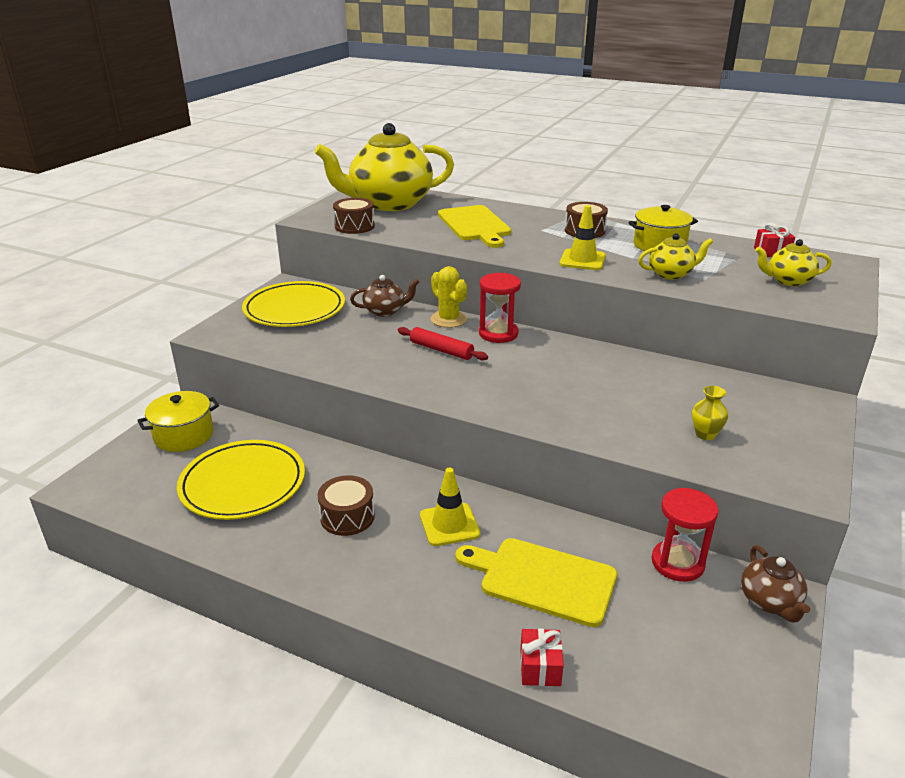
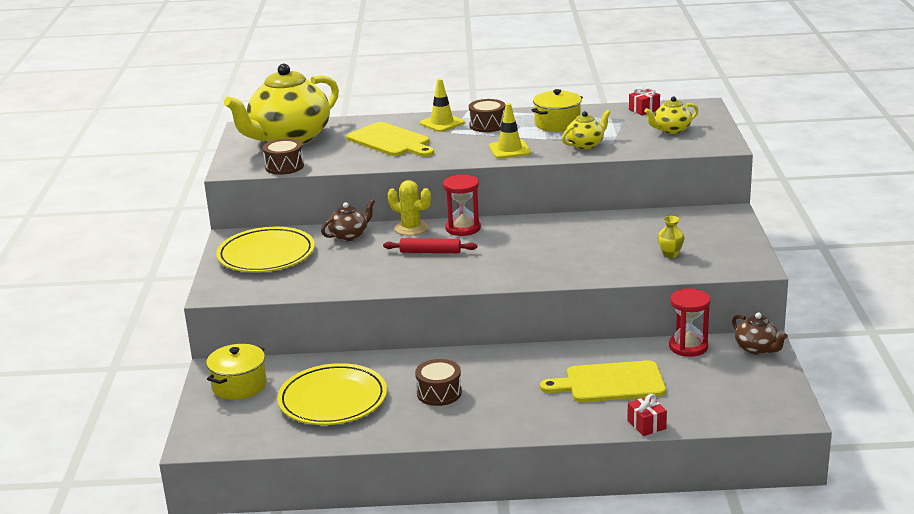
camera: 25 degrees left, 5 degrees down
yellow traffic cone [420,468,480,546] -> yellow traffic cone moved to [420,79,465,132]

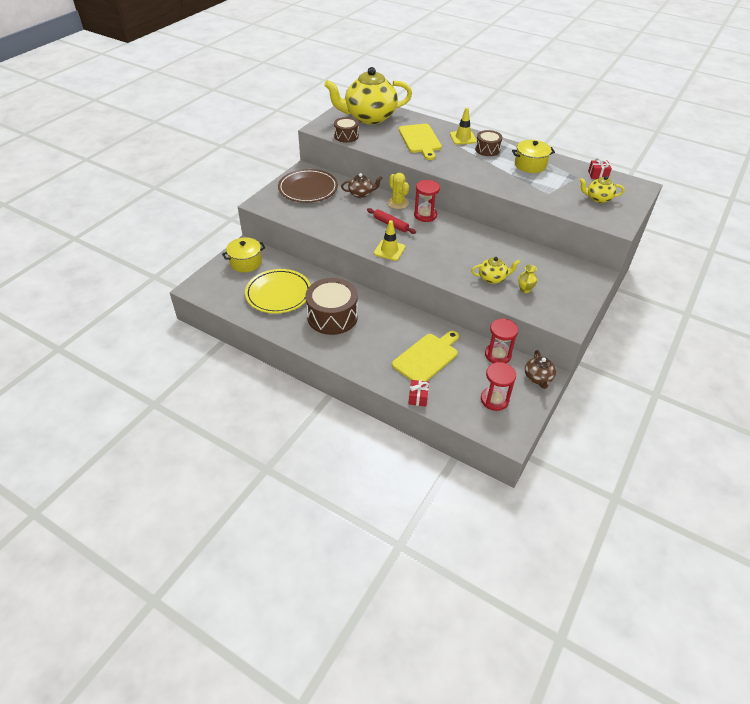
camera: 30 degrees right, 20 degrees up
yellow plate [216,227,315,272] -> brown plate [278,169,338,203]
brown drum [415,359,462,406] -> brown drum [305,278,358,335], size x1.80
yellow traffic cone [489,103,531,159] -> yellow traffic cone moved to [374,220,405,261]
yellow cutting board [540,360,666,402] -> yellow cutting board turned 105 degrees clockwise [392,331,459,381]
yellow teapot [562,110,611,150] -> yellow teapot moved to [471,257,520,284]
none -> red hourglass [481,362,516,411]

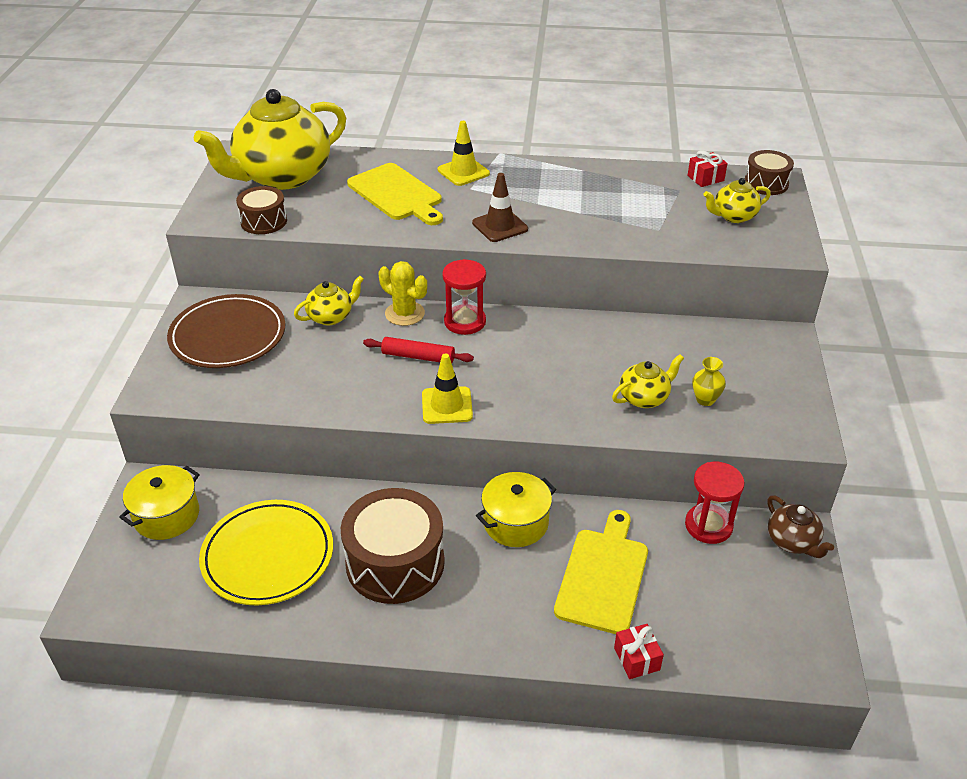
camera: 25 degrees left, 5 degrees down
brown teapot [341,173,383,198] -> yellow teapot [294,276,364,325]
brown drum [475,130,503,156] -> brown drum moved to [745,150,794,195]
red hourglass [481,362,516,411] -> none
yellow pot [512,140,555,173] -> yellow pot moved to [476,472,556,547]
none -> brown traffic cone [472,173,528,242]

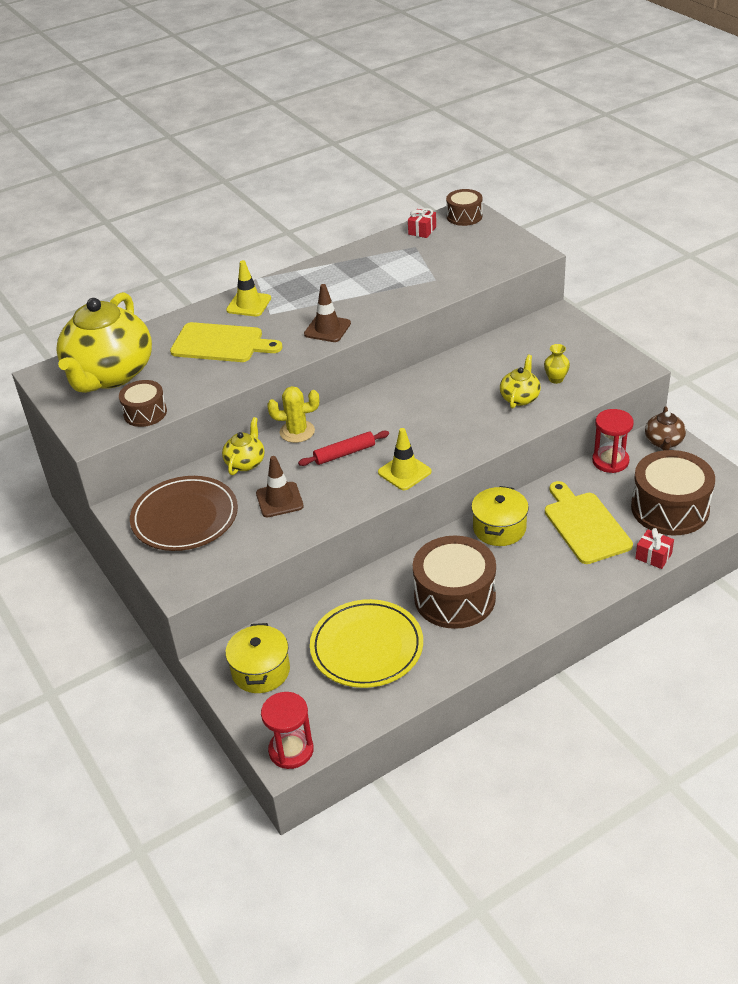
camera: 35 degrees left, 0 degrees up
red hourglass [442,259,486,335] -> red hourglass moved to [261,692,314,769]
yellow teapot [704,178,771,223] -> none
brown teapot [768,495,834,558] -> brown teapot turned 75 degrees clockwise [645,406,686,450]
none -> brown traffic cone [256,456,304,517]
none -> brown drum [631,450,715,535]

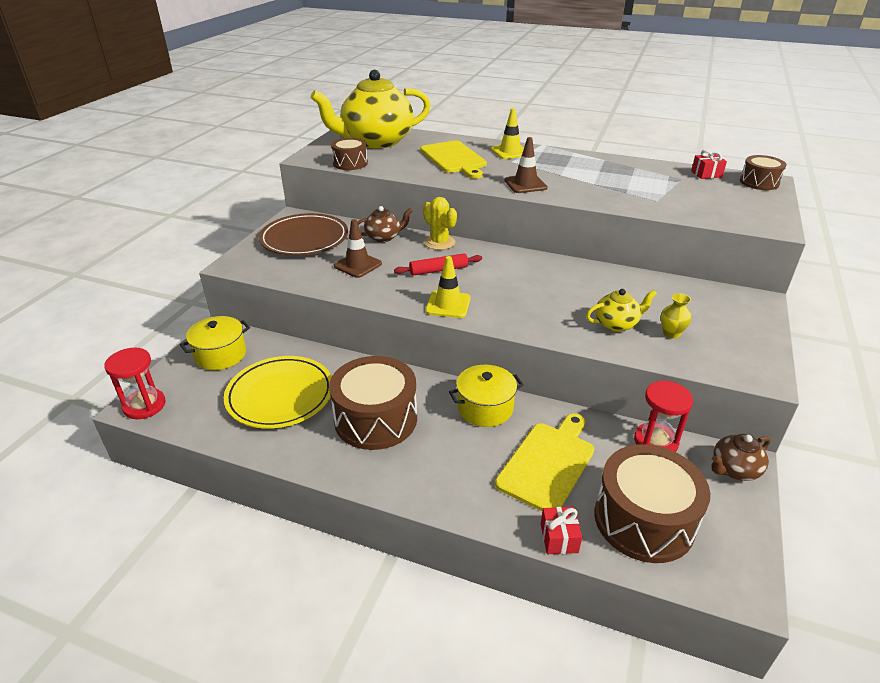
camera: 50 degrees right, 5 degrees down
yellow teapot [222,417,265,475] -> brown teapot [357,206,412,242]
red rolling pin [298,431,389,466] -> red rolling pin turned 45 degrees counterclockwise [394,253,482,276]

